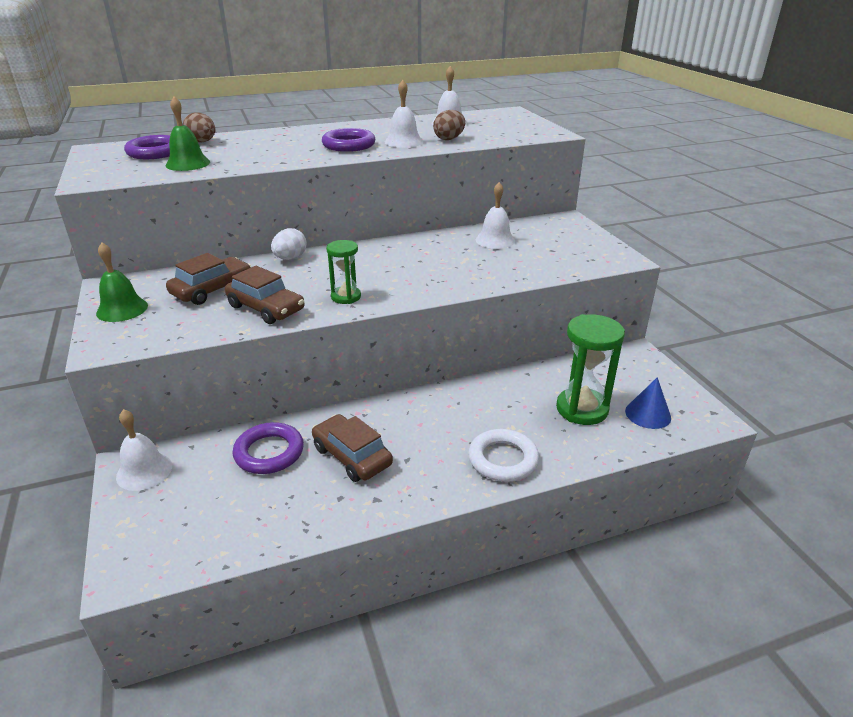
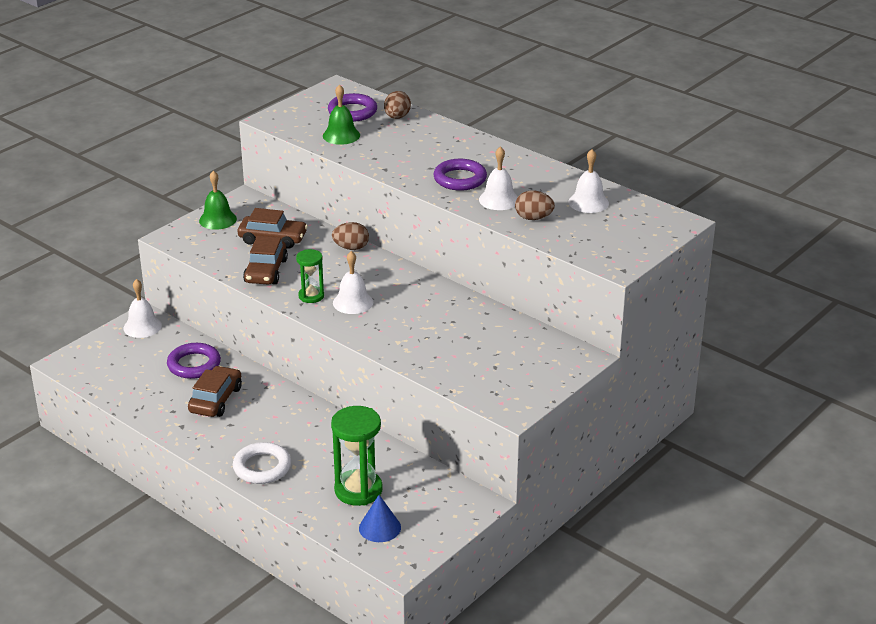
camera: 60 degrees right, 0 degrees up
white egg [271,228,307,260] -> brown egg [332,222,369,250]
white bell [476,182,515,249] -> white bell moved to [333,251,373,314]

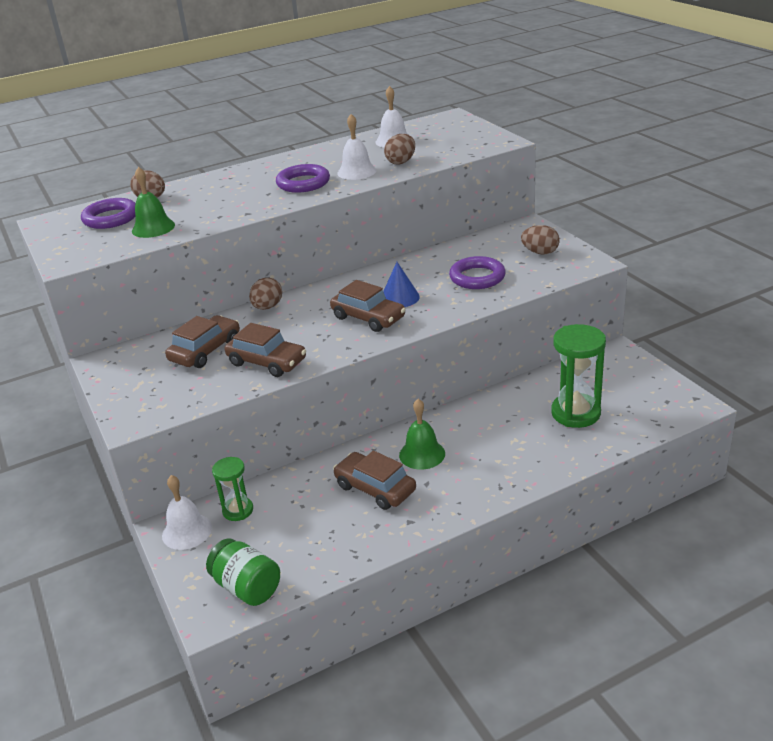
camera: 65 degrees left, 0 degrees up
purple ring [167,343,221,379] -> purple ring moved to [449,256,506,289]
green bell [199,171,237,230] -> green bell moved to [399,399,445,470]
white ring [233,442,291,484] -> none
green hourglass [296,249,324,303] -> green hourglass moved to [212,457,253,521]
white bell [333,251,373,314] -> brown car [330,280,406,332]
blue cone [359,495,401,542] -> blue cone moved to [383,262,420,307]
none -> green jar [206,538,280,606]
none -> brown egg [521,225,560,254]

